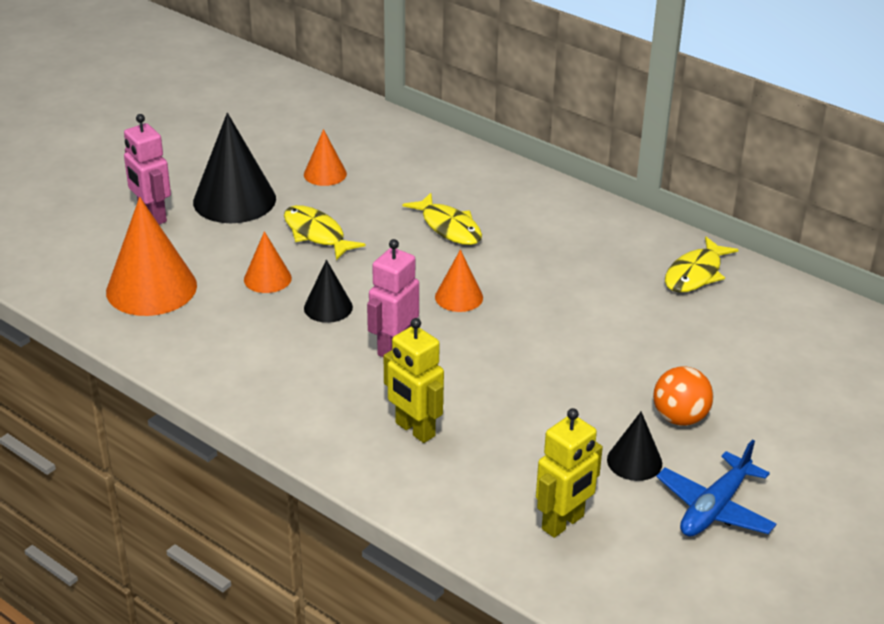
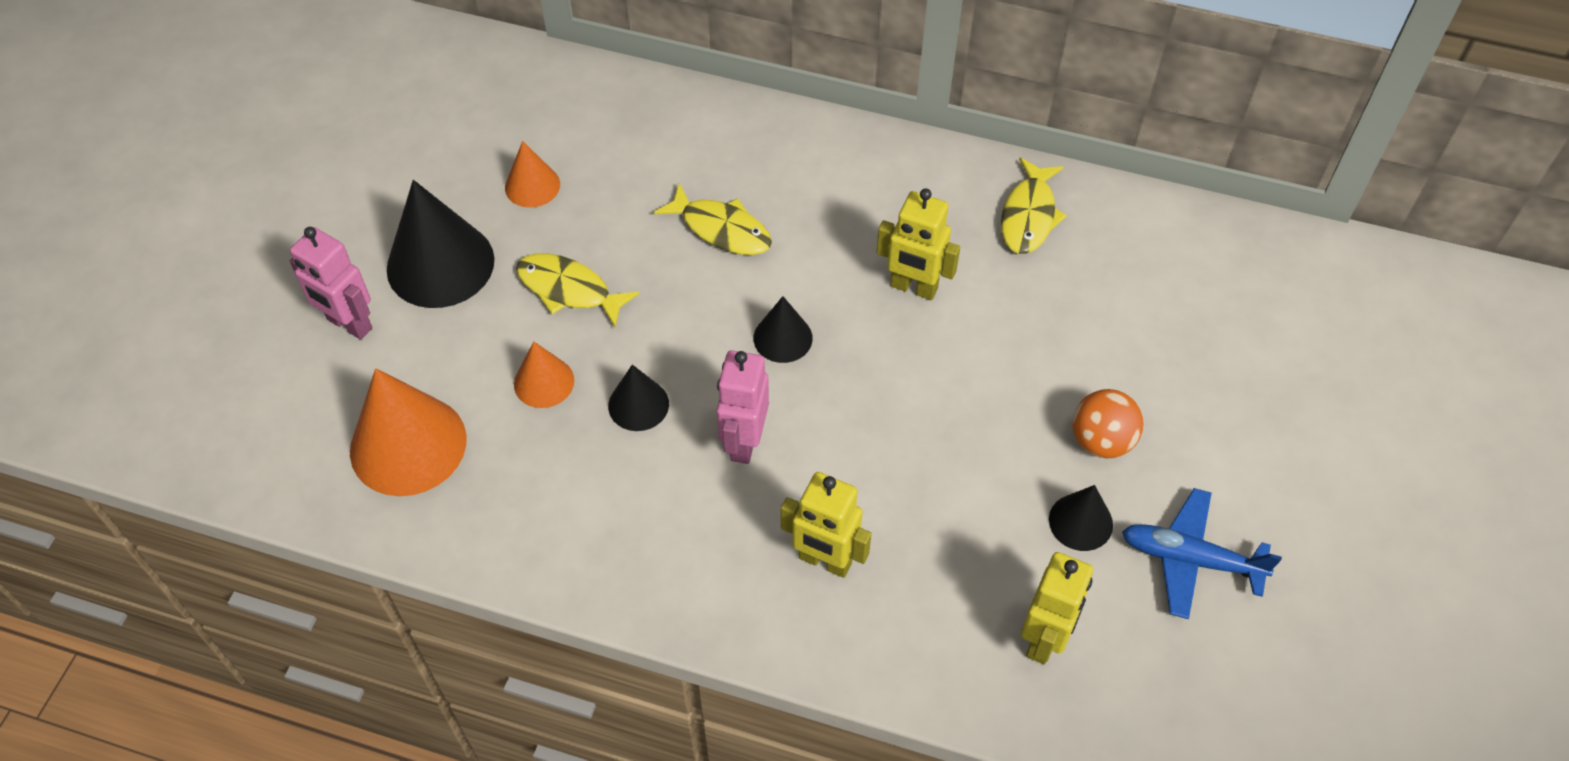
camera: 20 degrees left, 20 degrees up
orange cone [435,249,483,312] -> black cone [754,296,813,363]
blue plane [656,439,776,536] -> blue plane turned 90 degrees clockwise [1122,488,1282,619]
none -> yellow robot [876,188,960,300]

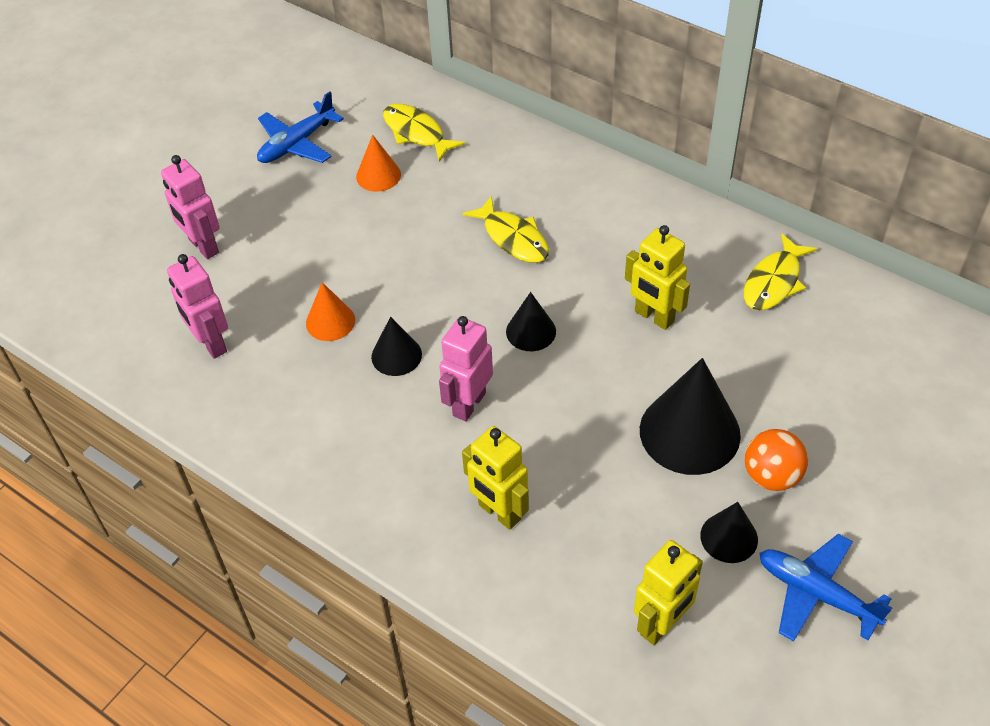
camera: 20 degrees right, 5 degrees down
orange cone [350,368,466,496] -> pink robot [167,254,228,359]
black cone [387,180,494,308] -> black cone moved to [640,358,741,475]
yellow fish [516,253,639,327] -> yellow fish moved to [383,104,465,162]
none -> blue plane [257,91,344,163]

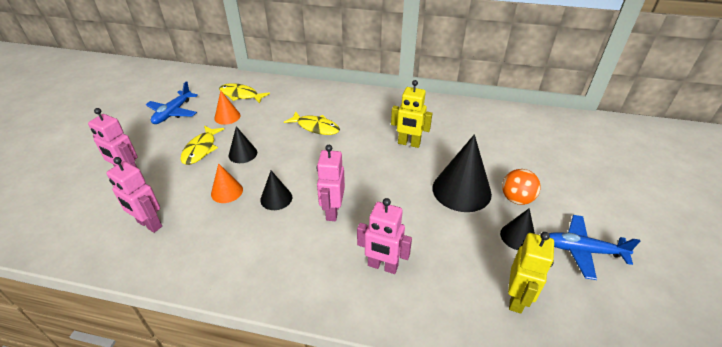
camera: 25 degrees left, 10 degrees down
yellow robot [462,426,529,530] -> pink robot [357,198,412,274]
black cone [506,292,556,351] -> black cone moved to [229,126,257,163]
yellow fish [744,234,817,310] -> yellow fish moved to [181,126,224,165]

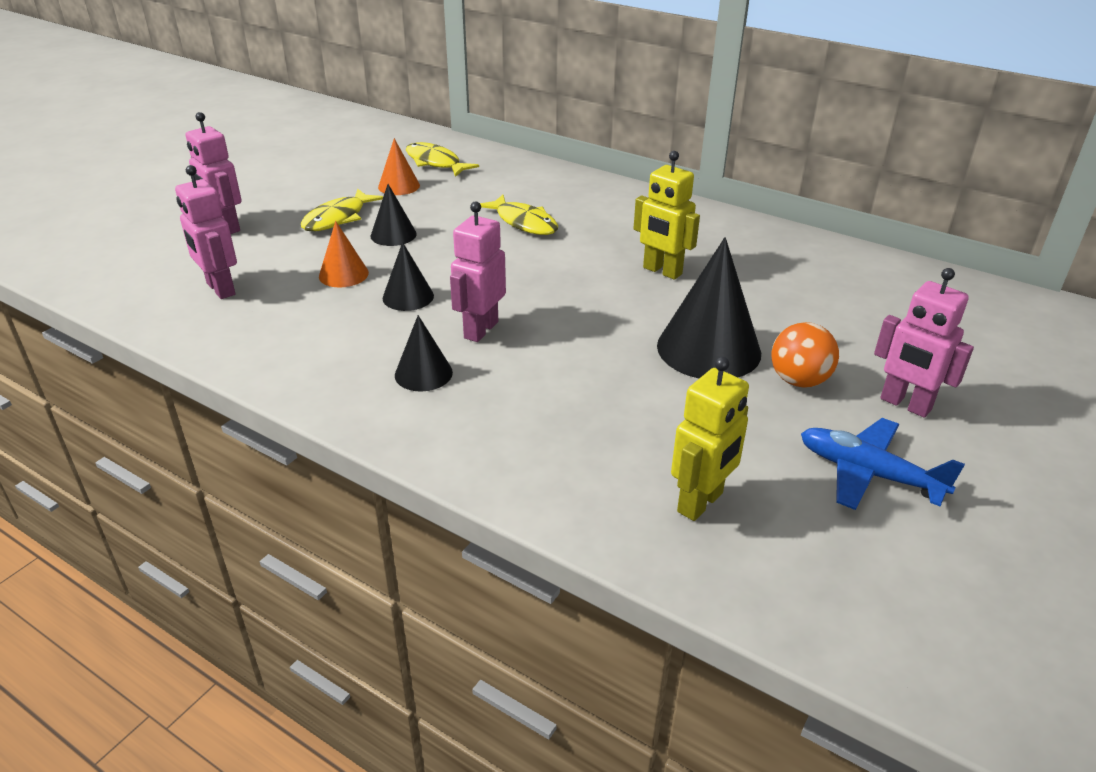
camera: 20 degrees right, 5 degrees down
blue plane [146,81,198,124] -> none
pink robot [357,198,412,274] -> pink robot moved to [874,268,974,418]
black cone [500,208,535,250] -> black cone moved to [395,315,453,391]

